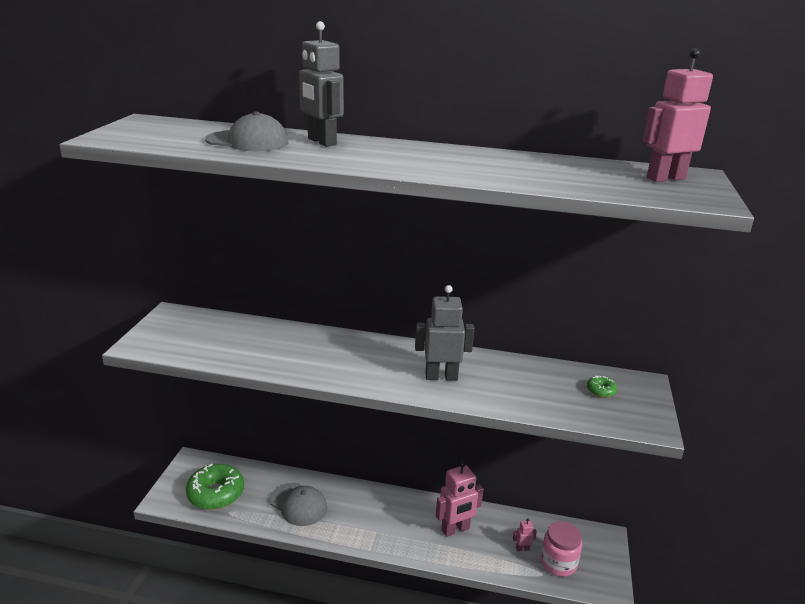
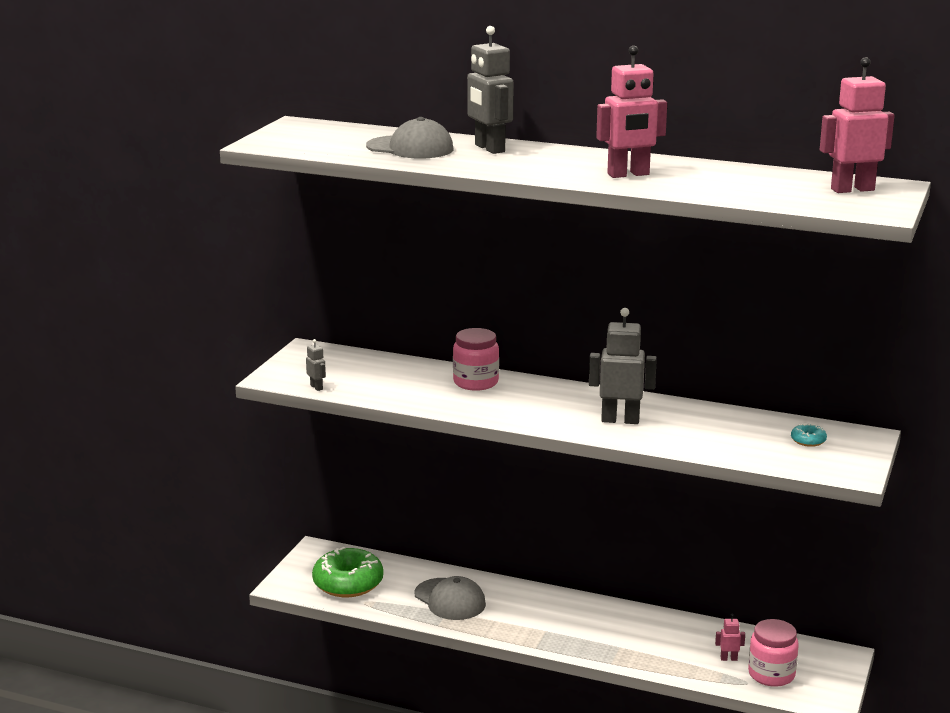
camera: 10 degrees right, 5 degrees down
pink robot [436,461,484,537] -> pink robot moved to [596,46,667,178]
green donut [587,376,617,398] -> turquoise donut [791,423,827,447]
none -> grey robot [306,339,326,391]
none -> pink jar [453,328,499,391]

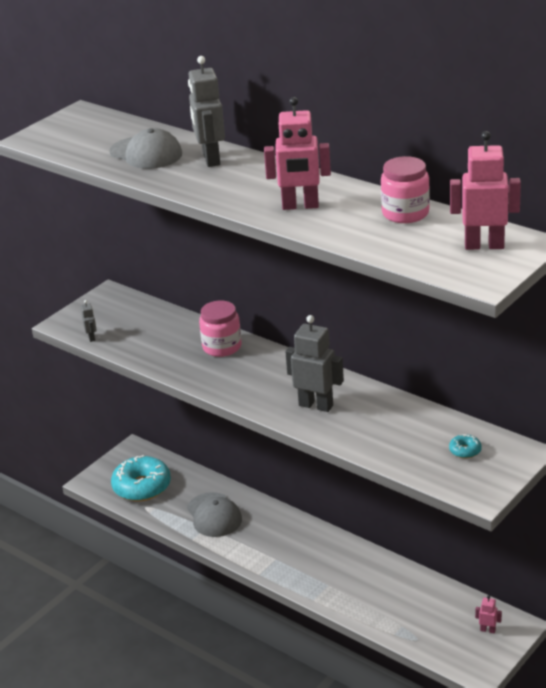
camera: 20 degrees right, 10 degrees up
green donut [312,547,384,597] -> turquoise donut [111,455,171,501]
pink robot [715,614,745,661] -> pink robot moved to [475,595,502,633]
pink jar [748,619,799,687] -> pink jar moved to [381,156,430,223]

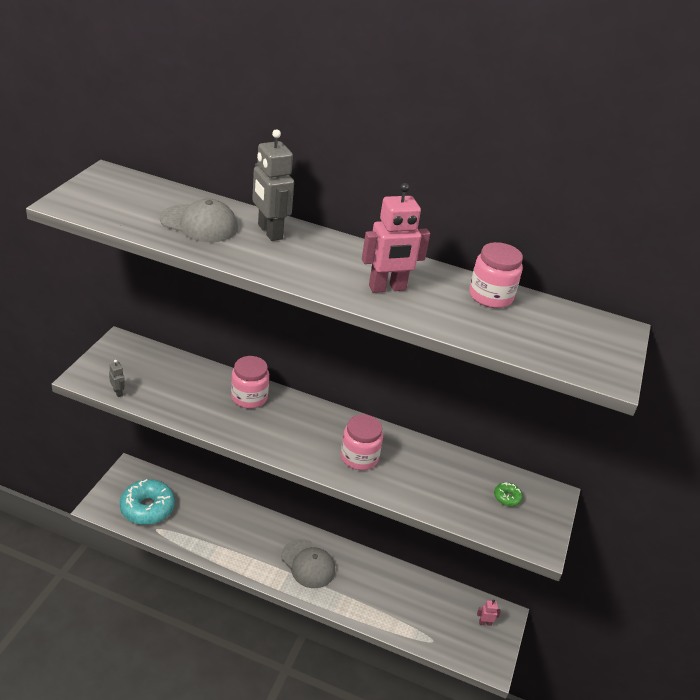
camera: 25 degrees left, 5 degrees up
grey cap [187,492,242,537] -> grey cap moved to [281,539,335,588]
grey robot [285,315,344,412] -> pink jar [341,414,383,470]
turquoise donut [449,434,482,458] -> green donut [494,482,523,506]
pink robot [450,131,521,250] -> none

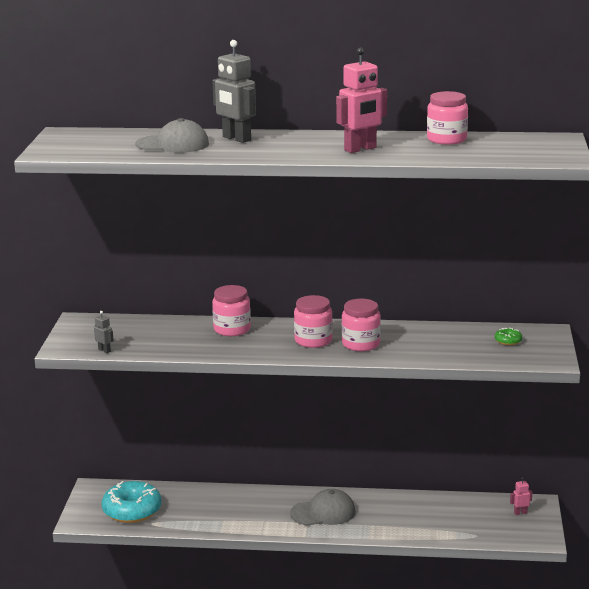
camera: 10 degrees left, 15 degrees down
grey cap [281,539,335,588] -> grey cap turned 45 degrees counterclockwise [290,489,356,526]
none -> pink jar [294,295,333,348]

